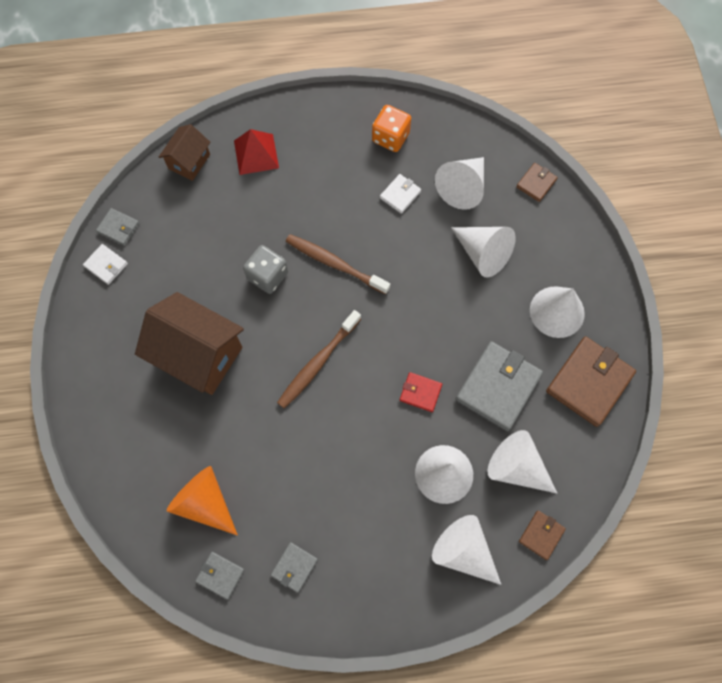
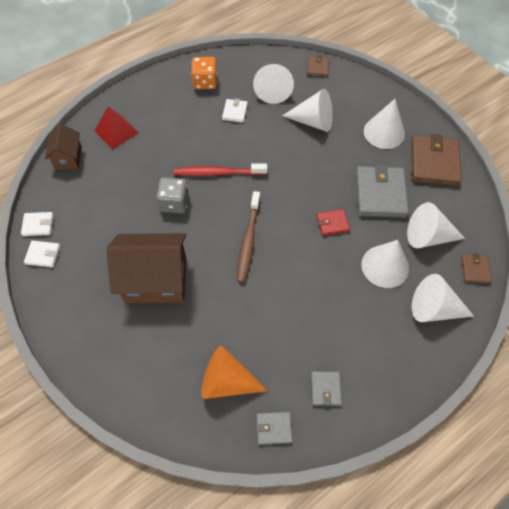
camera: 30 degrees left, 10 degrees down
grey wallet [96,208,140,246] -> white wallet [21,212,54,236]
brown toothbrush [286,234,390,294] -> red toothbrush [174,164,267,176]

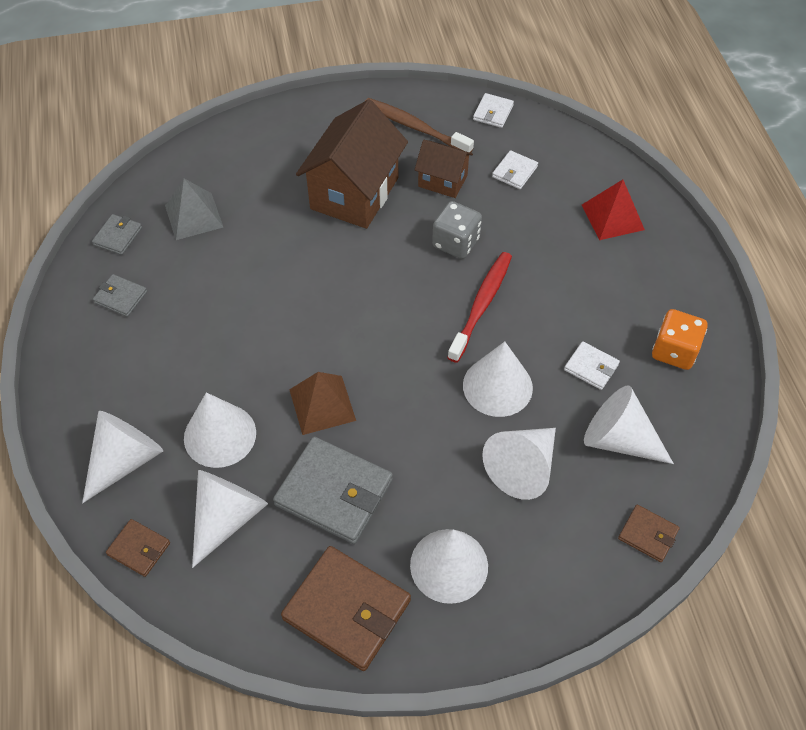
camera: 115 degrees right, 5 degrees down
white wallet [24,241,60,267] -> white wallet moved to [492,150,538,189]
brown house [45,123,82,170] -> brown house moved to [414,140,473,198]
orange cone [201,346,268,399] -> grey pyramid [165,179,223,240]
brown toothbrush [237,191,261,283] -> brown toothbrush moved to [365,98,474,153]
red wallet [317,209,350,236] -> brown pyramid [289,372,356,435]
none -> white cone [463,341,533,417]

